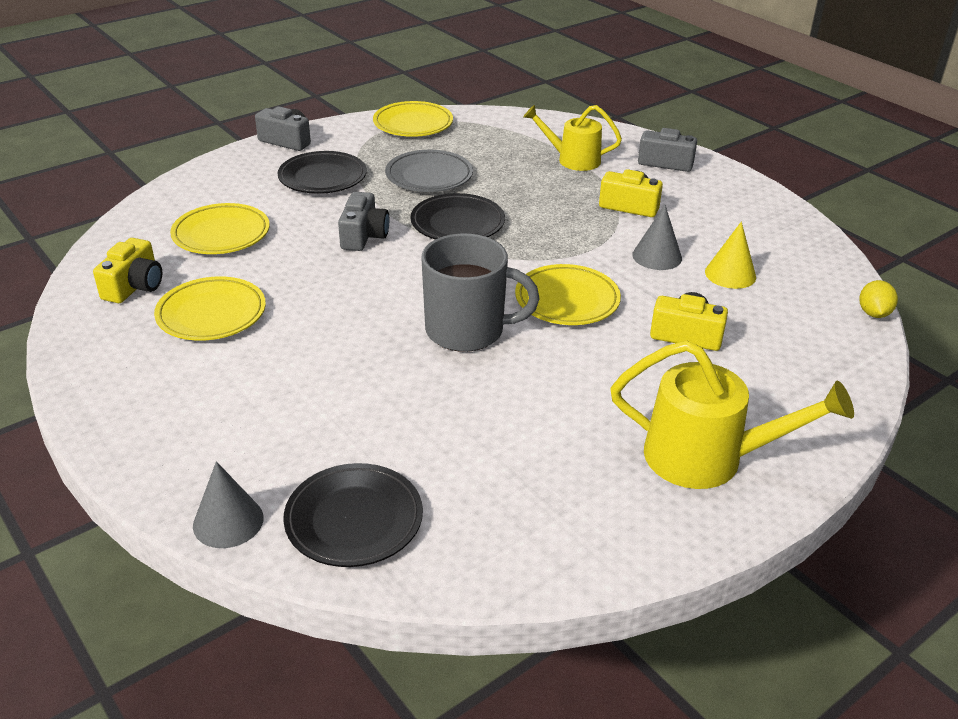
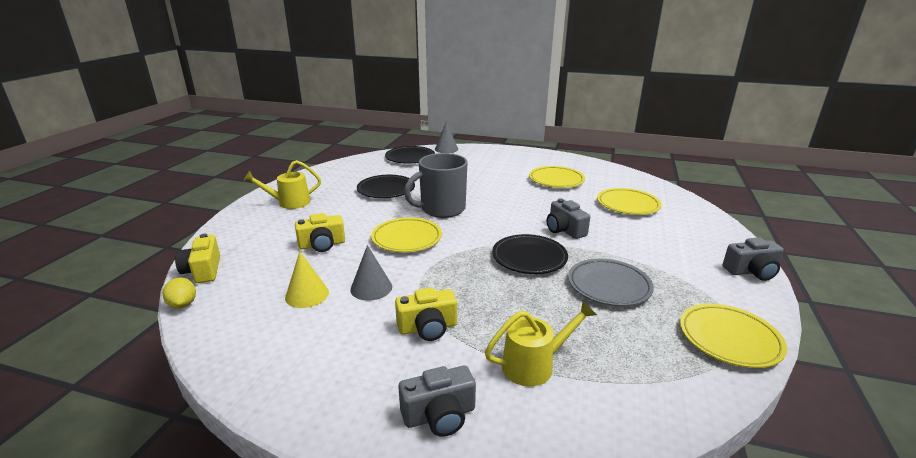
camera: 145 degrees right, 10 degrees down
yellow camera [93,238,162,303] -> yellow camera moved to [175,234,220,283]
black plate [277,151,367,194] -> black plate moved to [357,175,415,198]
yellow watering can [610,340,854,489] -> yellow watering can [243,160,321,209], size x0.66

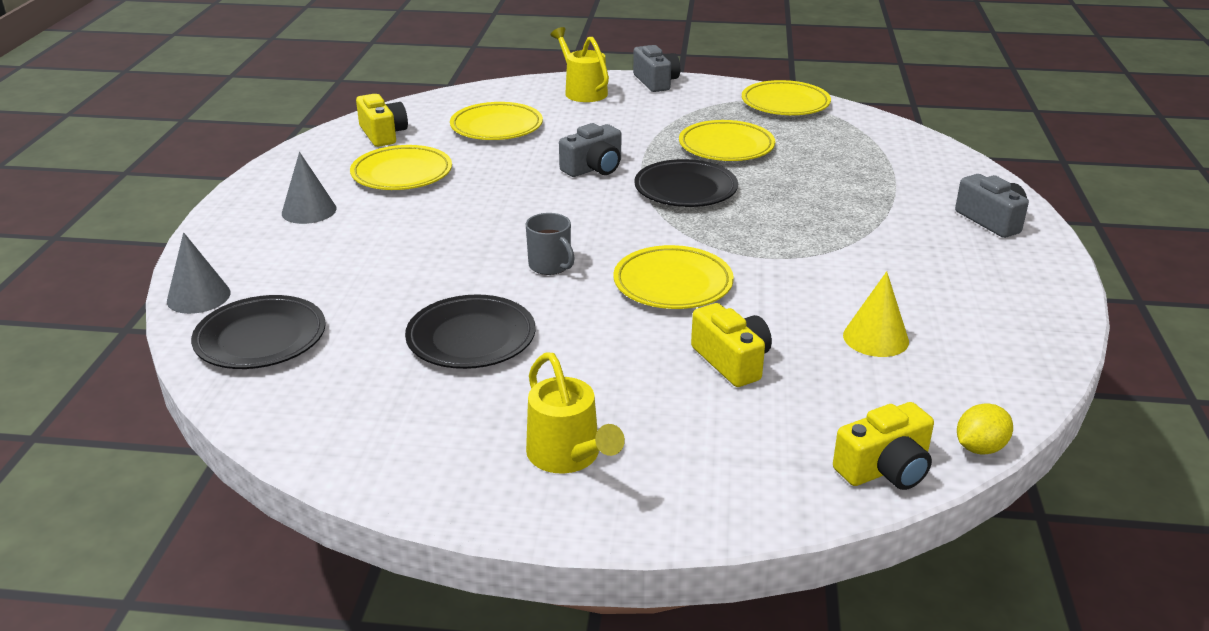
camera: 100 degrees left, 5 degrees up
grey cone [350,245,392,301] -> grey cone moved to [282,152,336,224]
yellow camera [395,288,457,341] -> yellow camera moved to [356,94,408,147]
grey mug [404,153,468,218] -> grey mug [526,213,575,275], size x0.51
yellow watering can [485,301,597,387] -> yellow watering can moved to [550,27,609,102]
grey plate [568,259,654,306] -> yellow plate [679,120,775,161]

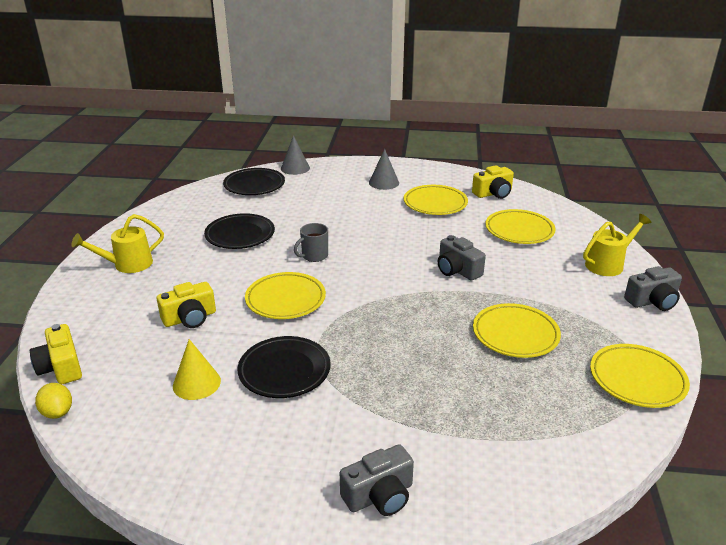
camera: 90 degrees right, 0 degrees up
black plate [634,159,738,207] -> black plate moved to [238,336,331,398]

